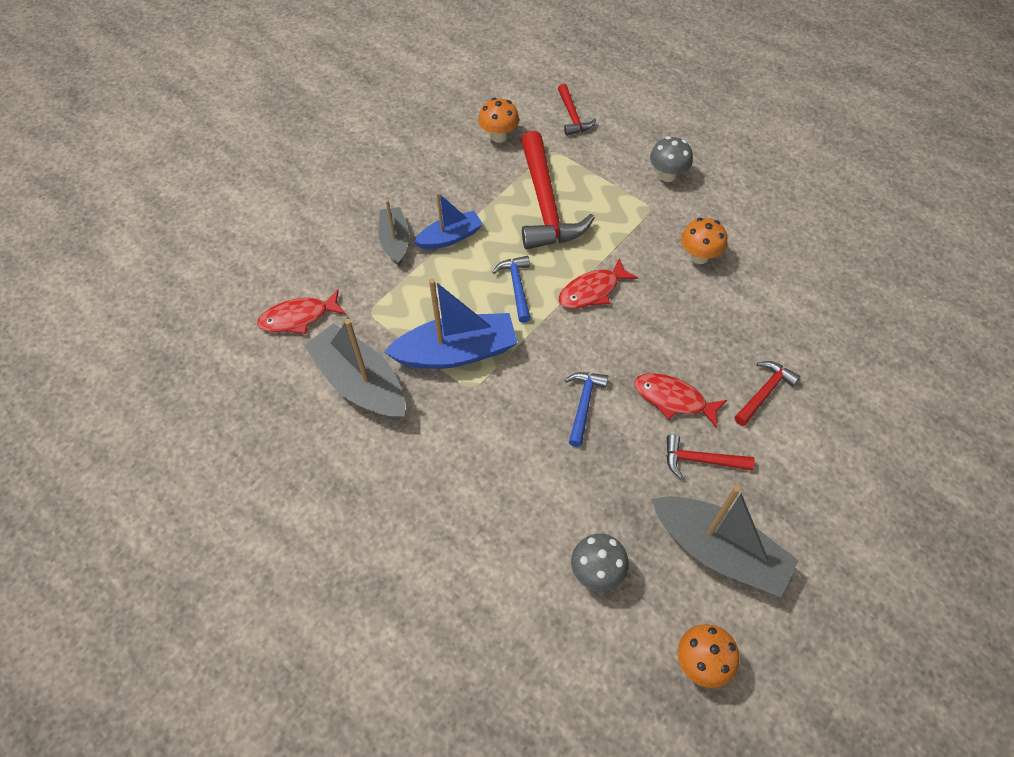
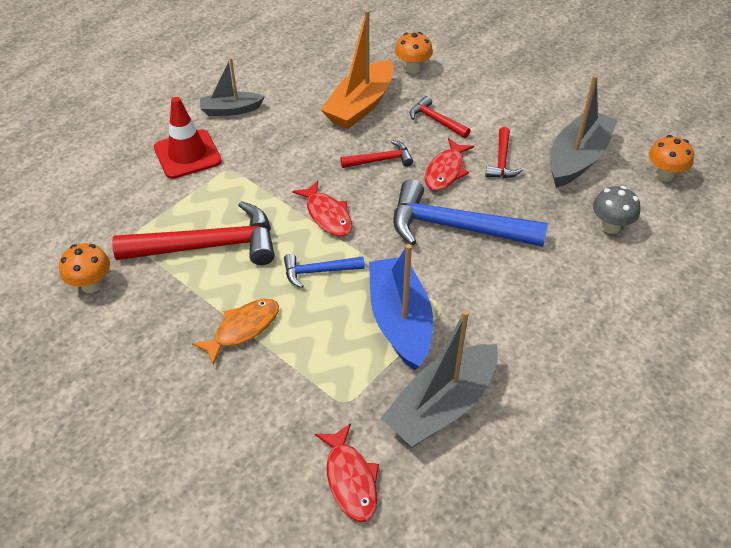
camera: 90 degrees left, 10 degrees down
grey boat [378,200,409,266] -> grey boat moved to [200,58,264,116]
blue boat [414,192,483,250] -> orange fish [192,299,279,365]
red hammer [558,84,596,136] -> red hammer moved to [341,140,413,168]
blue hammer [565,372,608,447] -> blue hammer [393,179,548,247], size x2.01
grey mushroom [650,136,693,182] -> red traffic cone [154,97,222,179]
orange mushroom [681,218,727,264] -> orange mushroom moved to [395,32,433,73]
none -> orange boat [321,10,394,129]

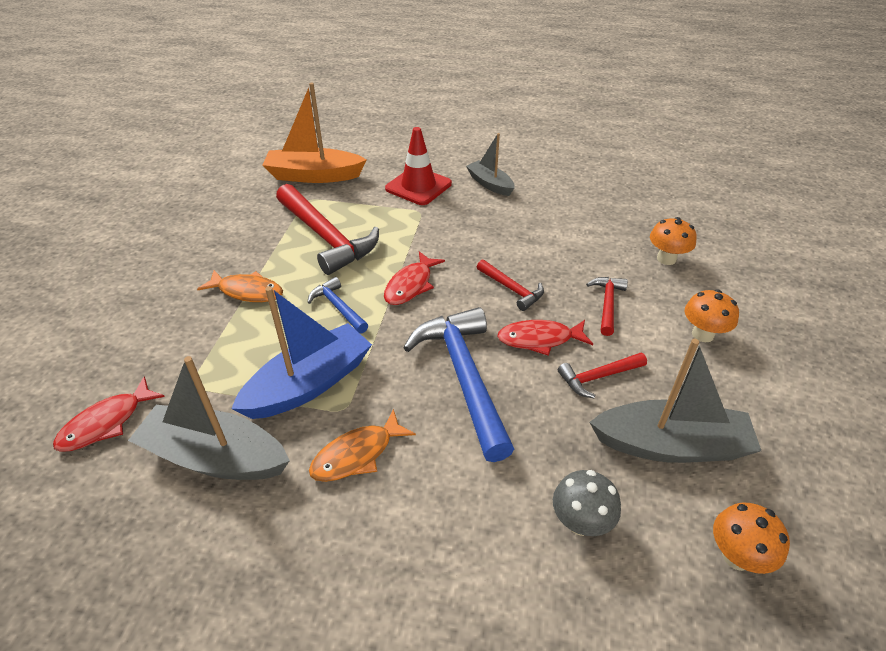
camera: 60 degrees right, 5 degrees down
orange mushroom [59,243,110,293] -> orange mushroom moved to [685,289,739,342]
orange boat [321,10,394,129] -> orange boat moved to [262,83,367,183]
none -> orange fish [309,409,416,482]

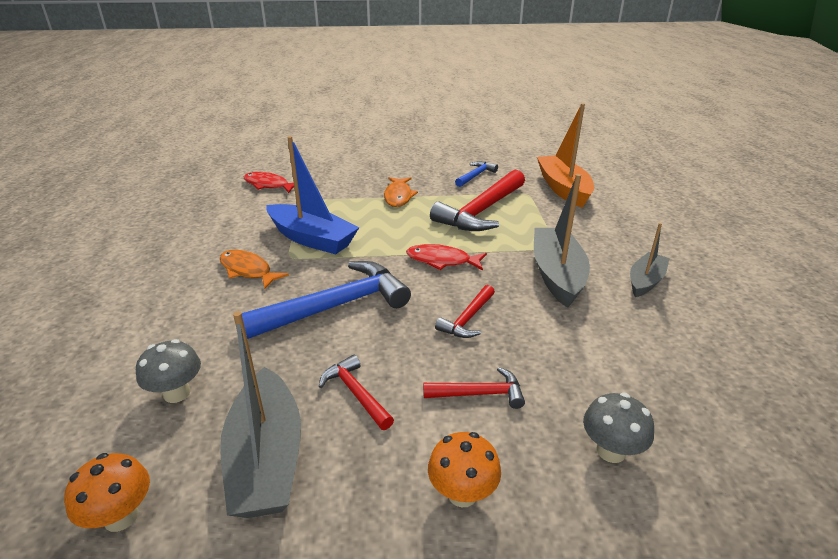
camera: 75 degrees right, 10 degrees down
grey boat [128,356,290,480] -> grey boat moved to [534,174,590,308]
blue hammer [307,277,368,333] -> blue hammer moved to [455,161,498,187]
red traffic cone [385,127,452,205] -> none
red fish [497,320,593,356] -> none
orange mushroom [650,217,697,265] -> grey mushroom [583,393,654,463]

